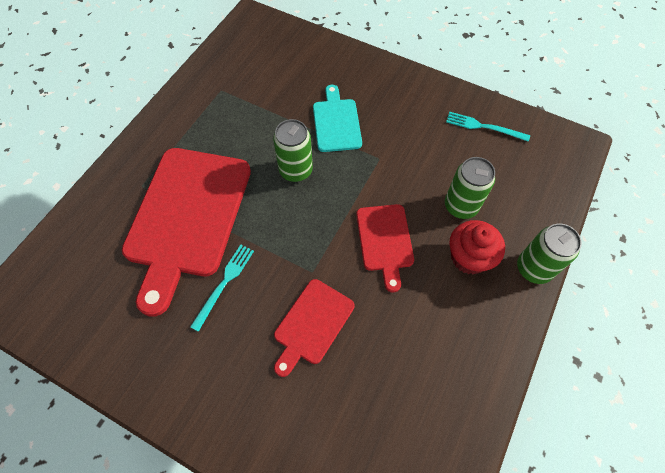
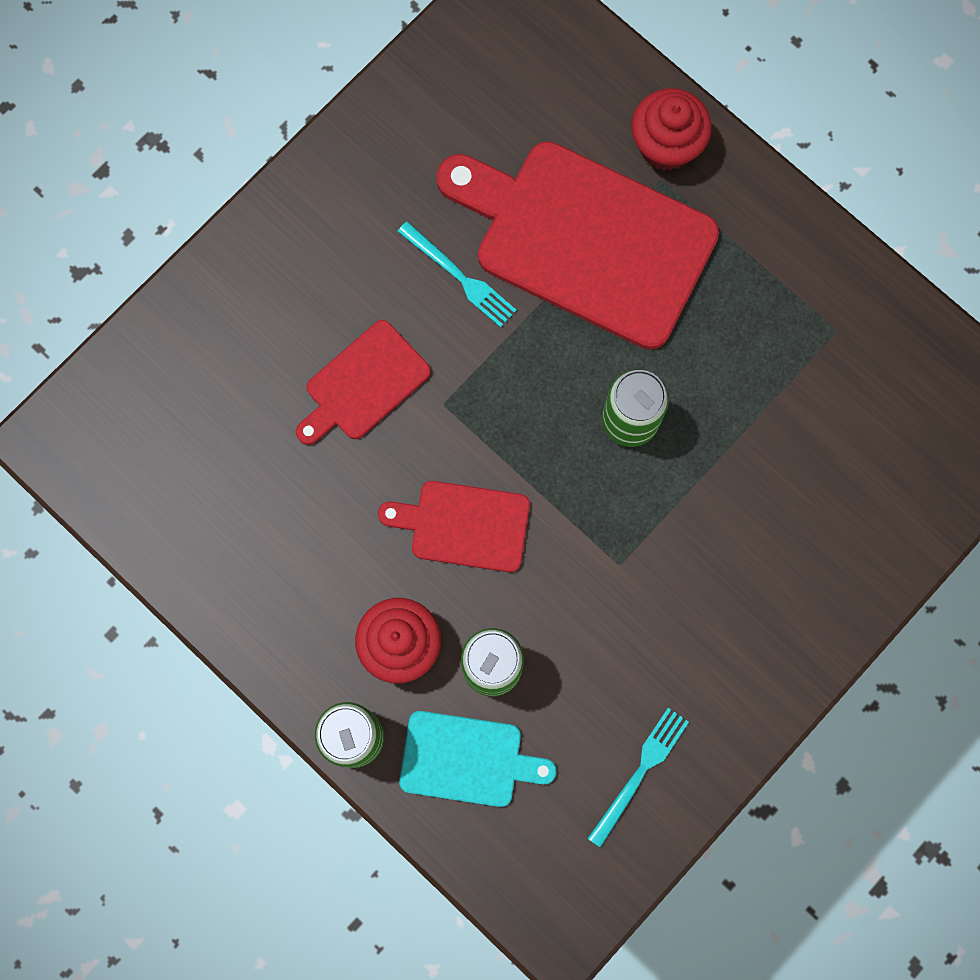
camera: 105 degrees right, 15 degrees up
red cutting board [274,279,355,377] -> red cutting board turned 90 degrees counterclockwise [296,320,431,445]
turquoise cutting board [313,85,362,152] -> turquoise cutting board moved to [399,711,557,807]
none -> red cupcake [631,88,712,171]

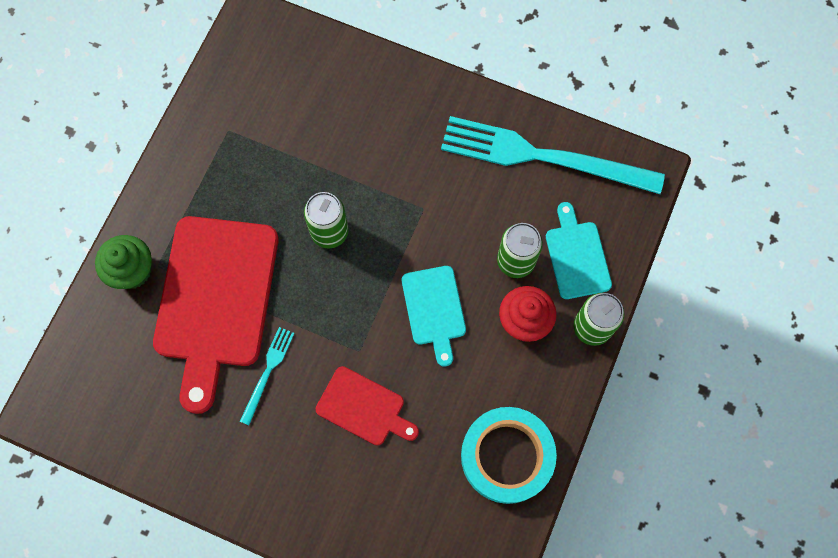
camera: 110 degrees left, 5 degrees down
red cutting board [378,481,530,572] -> turquoise cutting board [402,266,466,367]
turquoise fork [587,708,689,848] -> turquoise fork [441,116,665,194], size x2.31
red cupcake [631,88,712,171] -> green cupcake [95,235,152,289]
none -> turquoise tape [461,407,557,504]

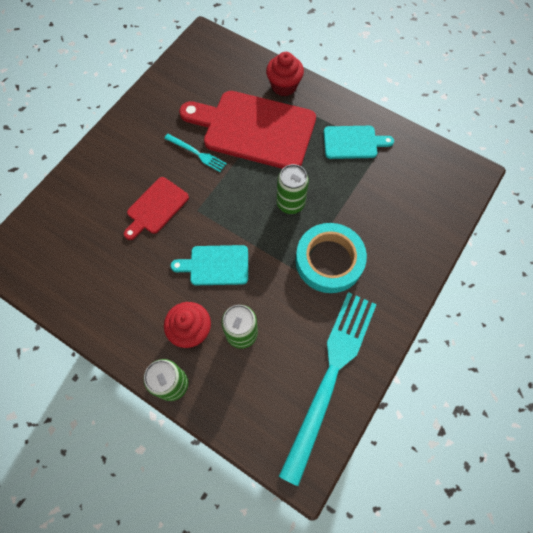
camera: 100 degrees right, 5 degrees down
green cupcake [95,235,152,289] -> red cupcake [266,52,304,96]
turquoise tape [461,407,557,504] -> turquoise tape moved to [295,223,367,293]
turquoise cutting board [546,202,612,299] -> turquoise cutting board moved to [324,126,394,159]

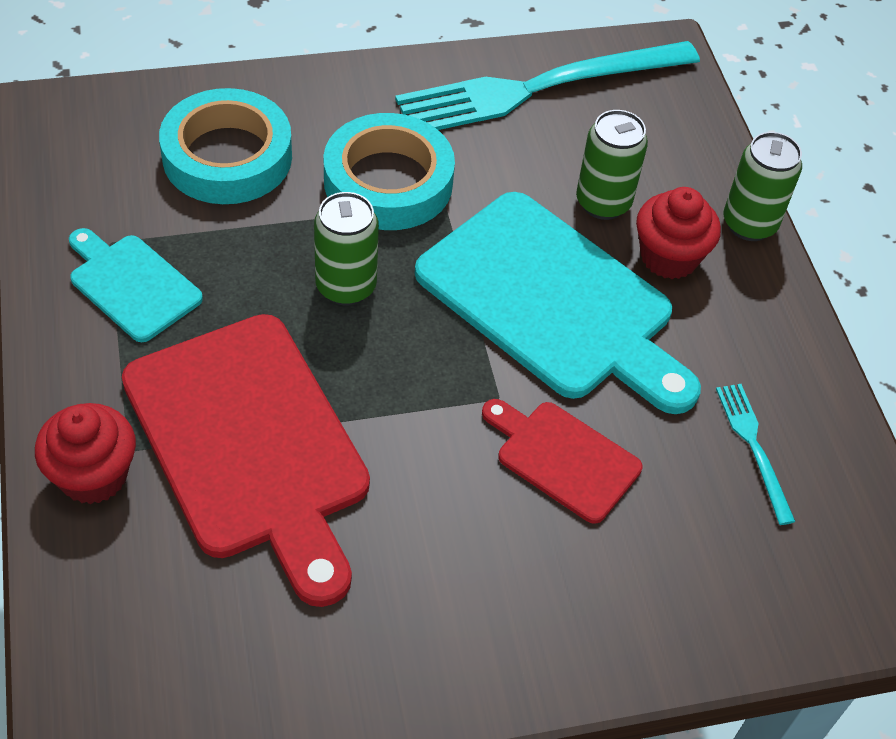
camera: 140 degrees left, 15 degrees down
red cutting board [124,177,189,240] -> red cutting board turned 135 degrees counterclockwise [482,399,642,524]
turquoise fork [164,134,227,172] -> turquoise fork moved to [716,384,796,525]
turquoise cutting board [170,245,248,285] -> turquoise cutting board [415,192,701,414], size x1.96
none -> turquoise tape [159,88,292,204]

